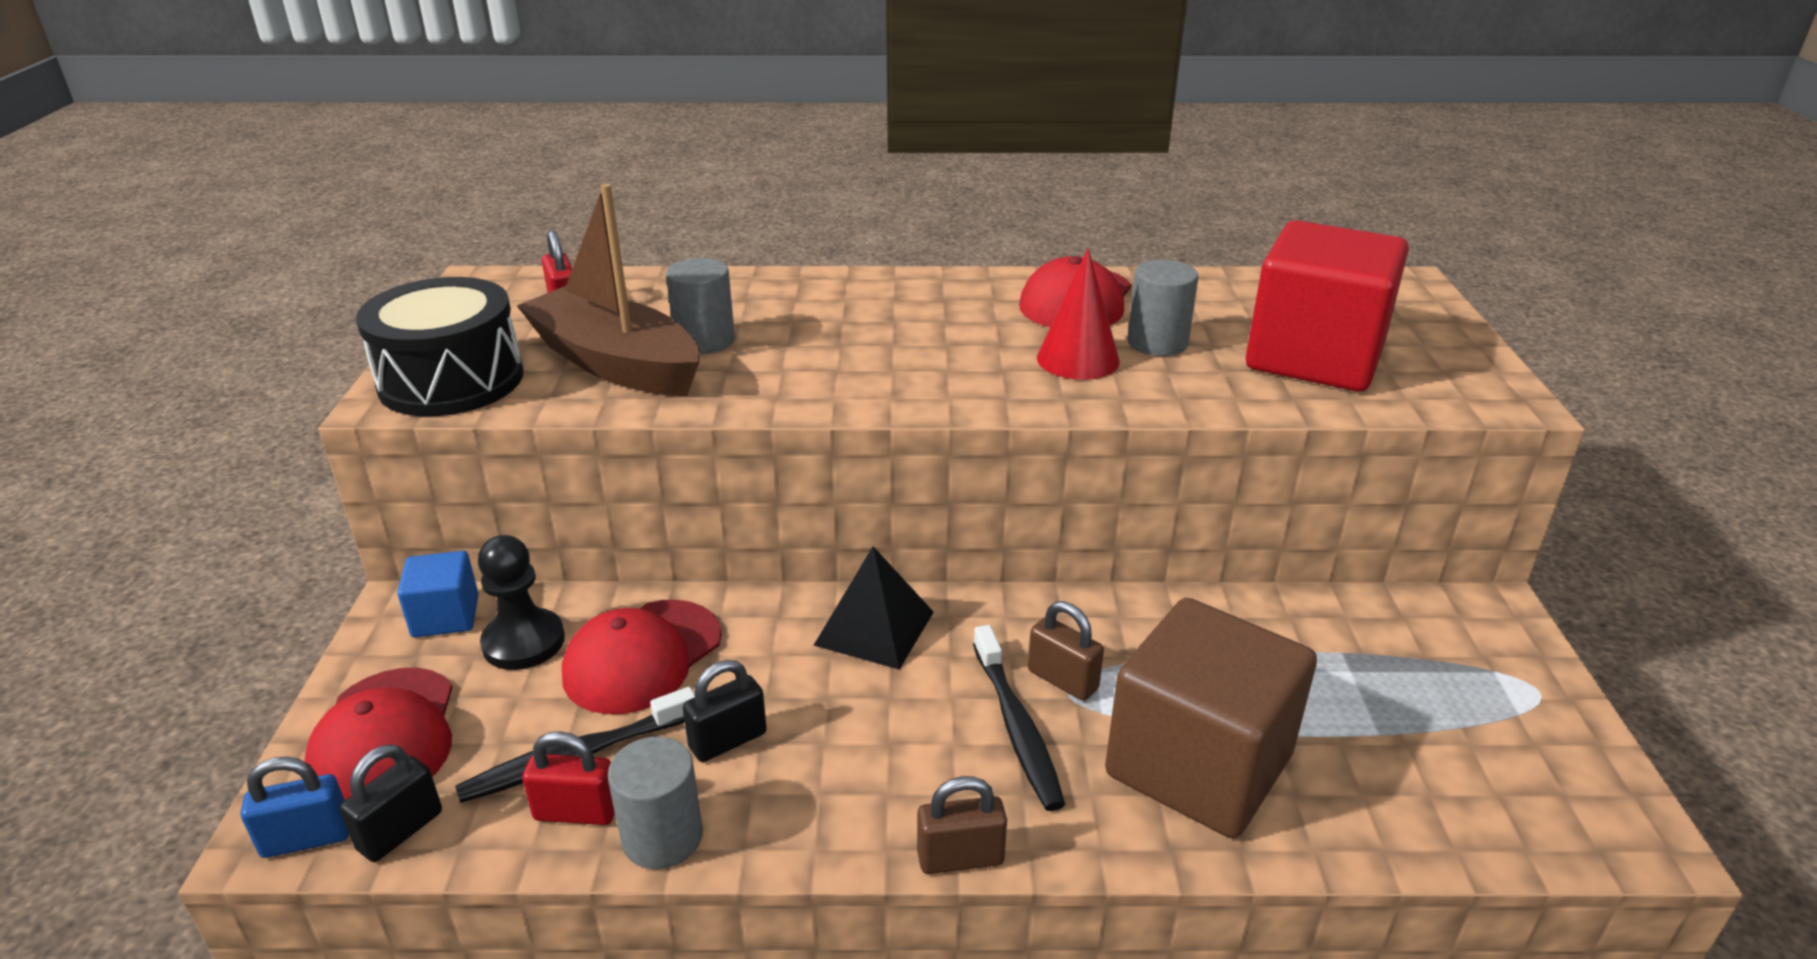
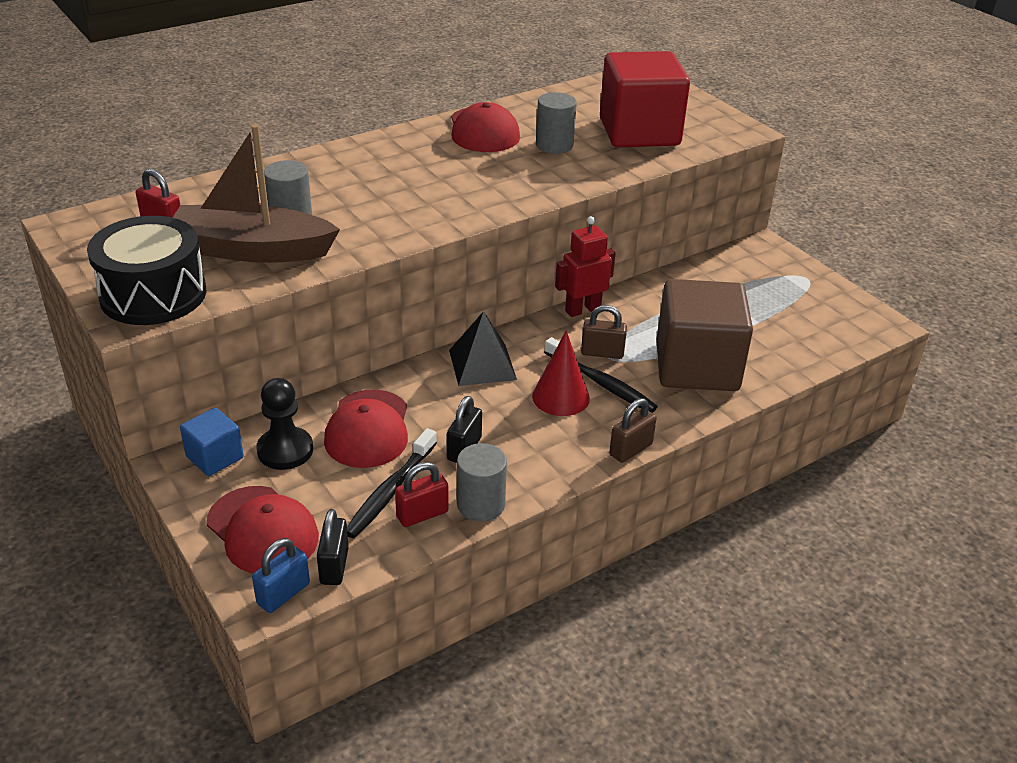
camera: 35 degrees left, 5 degrees up
red cone [1037,248,1120,380] -> red cone moved to [532,330,590,416]
none -> red robot [555,216,615,317]

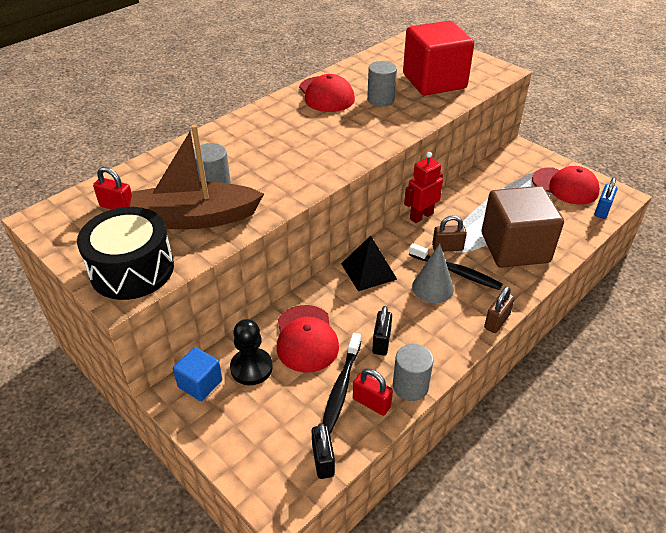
camera: 10 degrees left, 5 degrees up
red cap [206,486,319,574] -> red cap moved to [532,166,600,205]
blue padlock [252,538,310,613] -> blue padlock moved to [594,177,617,219]
red padlock [395,462,449,527] -> red padlock turned 75 degrees clockwise [353,369,393,416]
red cone [532,330,590,416] -> grey cone [412,244,454,303]

